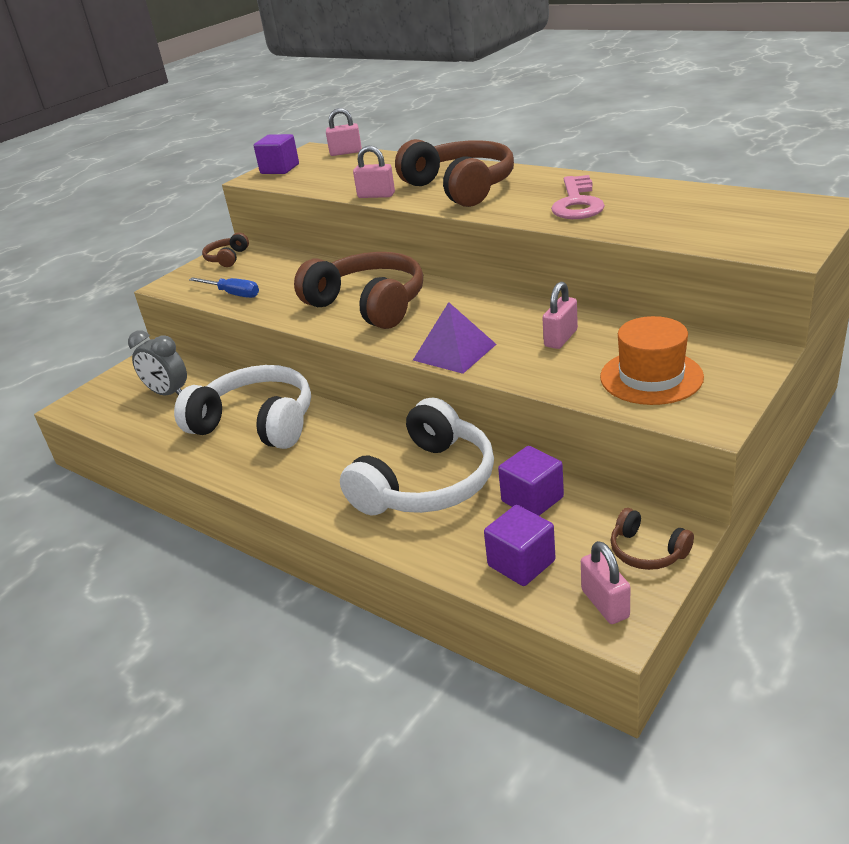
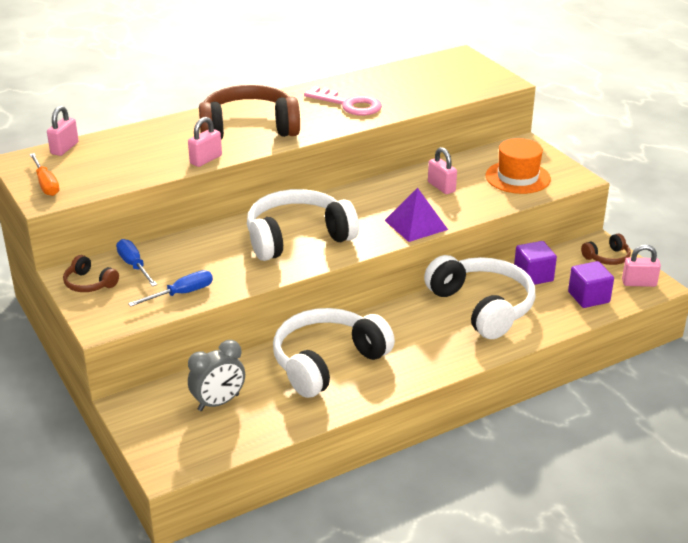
camera: 70 degrees left, 0 degrees up
purple cube [254,134,299,174] -> orange screwdriver [29,153,59,196]
brown headphones [294,252,423,329] -> white headphones [247,189,359,261]
none -> blue screwdriver [116,239,157,286]

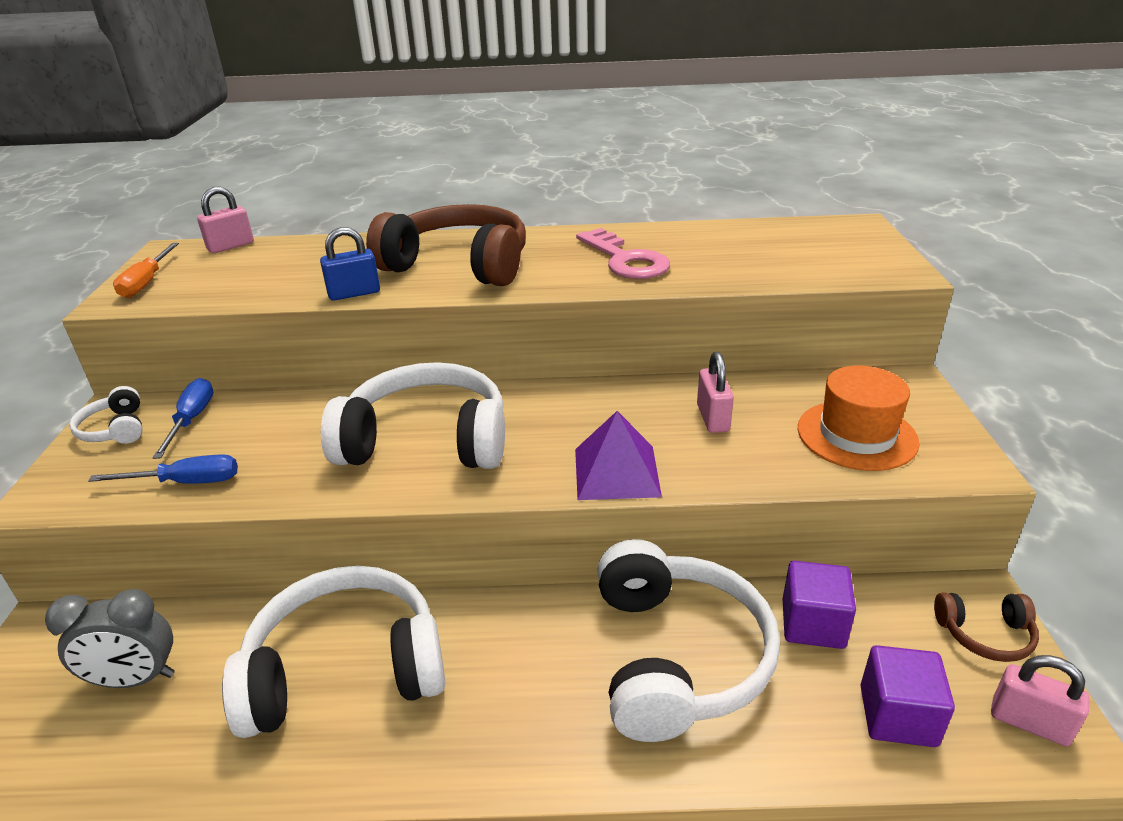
camera: 30 degrees right, 0 degrees up
brown headphones [63,255,119,292] -> white headphones [69,386,143,444]
pink padlock [188,117,222,167] -> blue padlock [320,227,380,301]

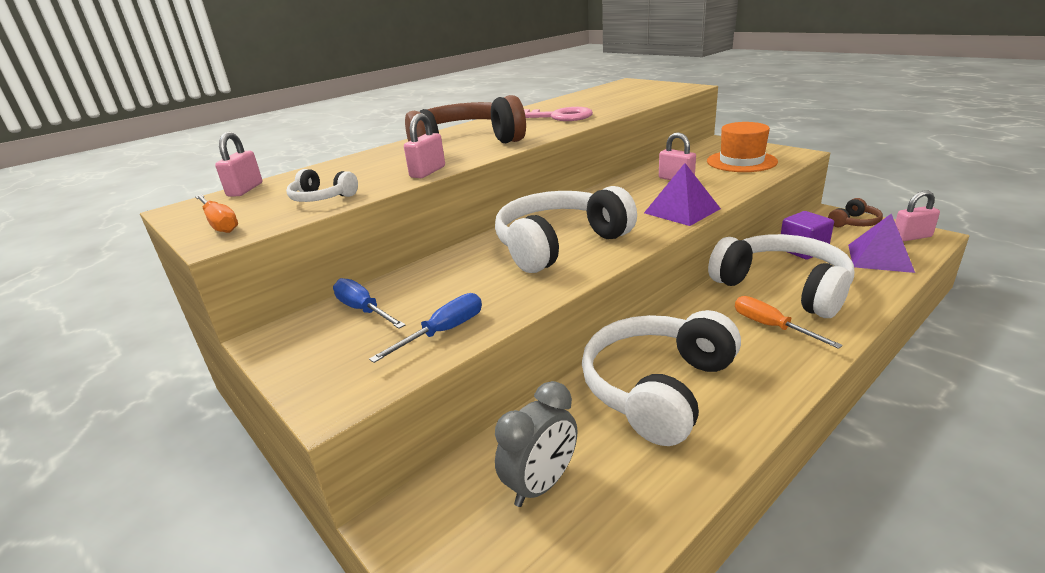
camera: 40 degrees left, 5 degrees down
white headphones [69,386,143,444] -> white headphones moved to [286,169,358,202]
blue padlock [320,227,380,301] -> pink padlock [404,113,445,178]
purple cube [861,645,955,747] -> purple pyramid [848,214,915,273]
none -> orange screwdriver [735,296,843,349]

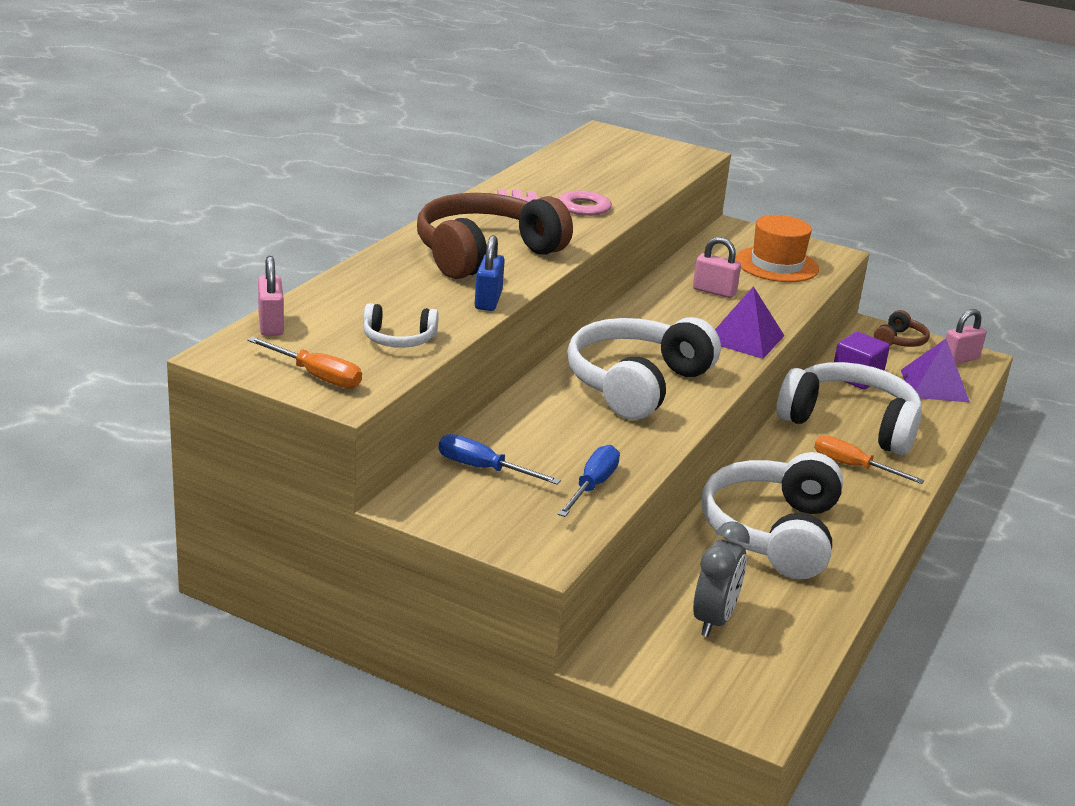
camera: 25 degrees left, 0 degrees up
pink padlock [404,113,445,178] -> blue padlock [475,235,505,311]

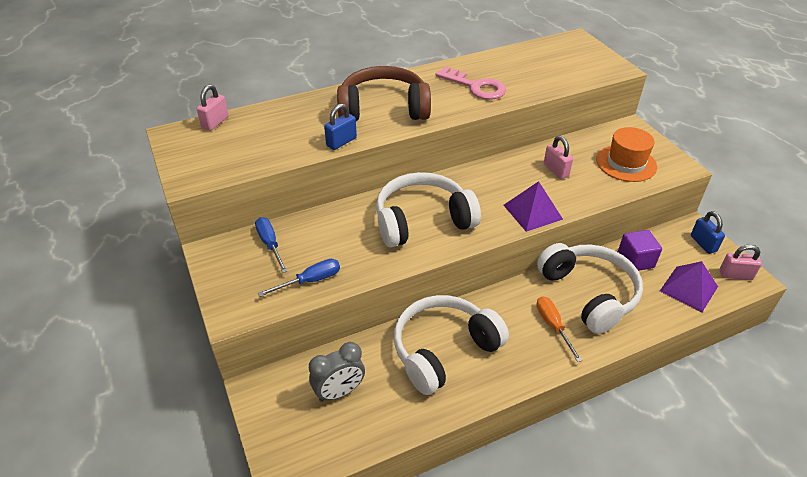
camera: 40 degrees right, 15 degrees up
orange screwdriver [247,337,362,389] -> none
white headphones [363,303,439,348] -> none
brown headphones [874,310,930,347] -> blue padlock [691,211,725,254]

